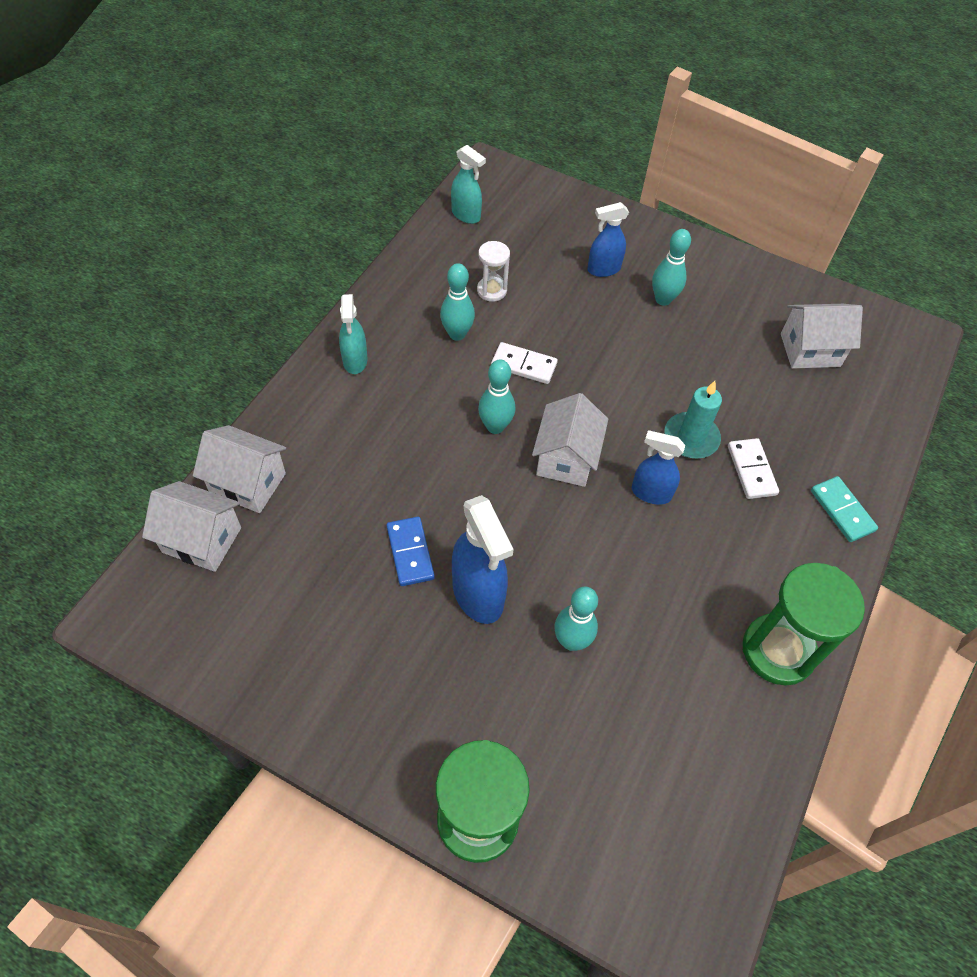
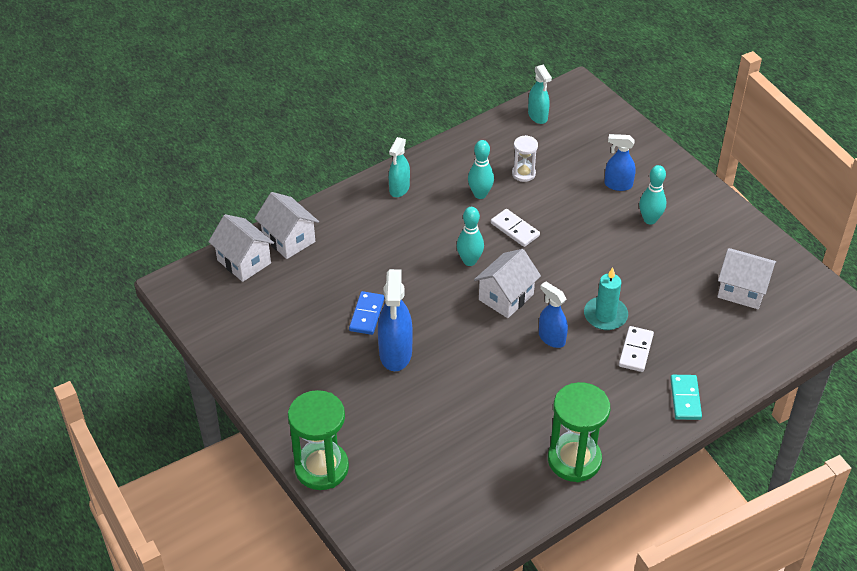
camera: 30 degrees right, 10 degrees down
turquoise bowling pin [554,587,598,651] -> none

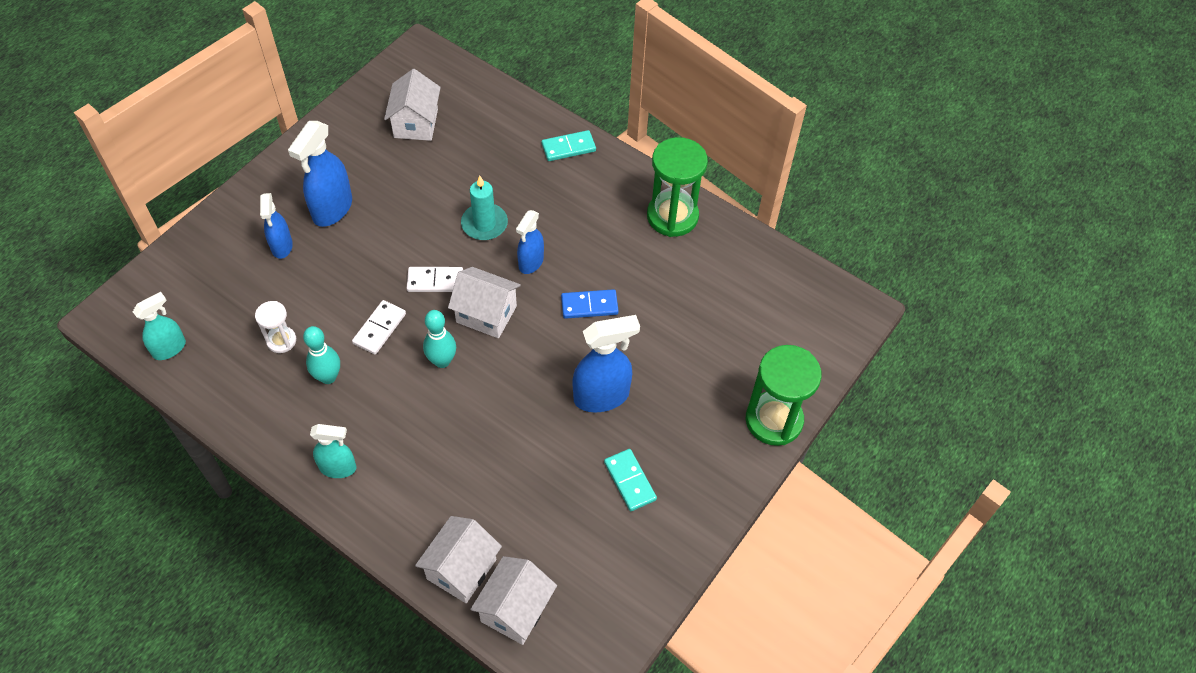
camera: 110 degrees left, 10 degrees up
blue domino [349,291,385,335] -> blue domino moved to [561,289,619,319]
white domino [619,326,654,372] -> white domino moved to [407,267,463,292]
turquoise bowling pin [639,165,666,224] -> blue spray bottle [288,121,352,227]
none -> turquoise domino [604,449,657,511]

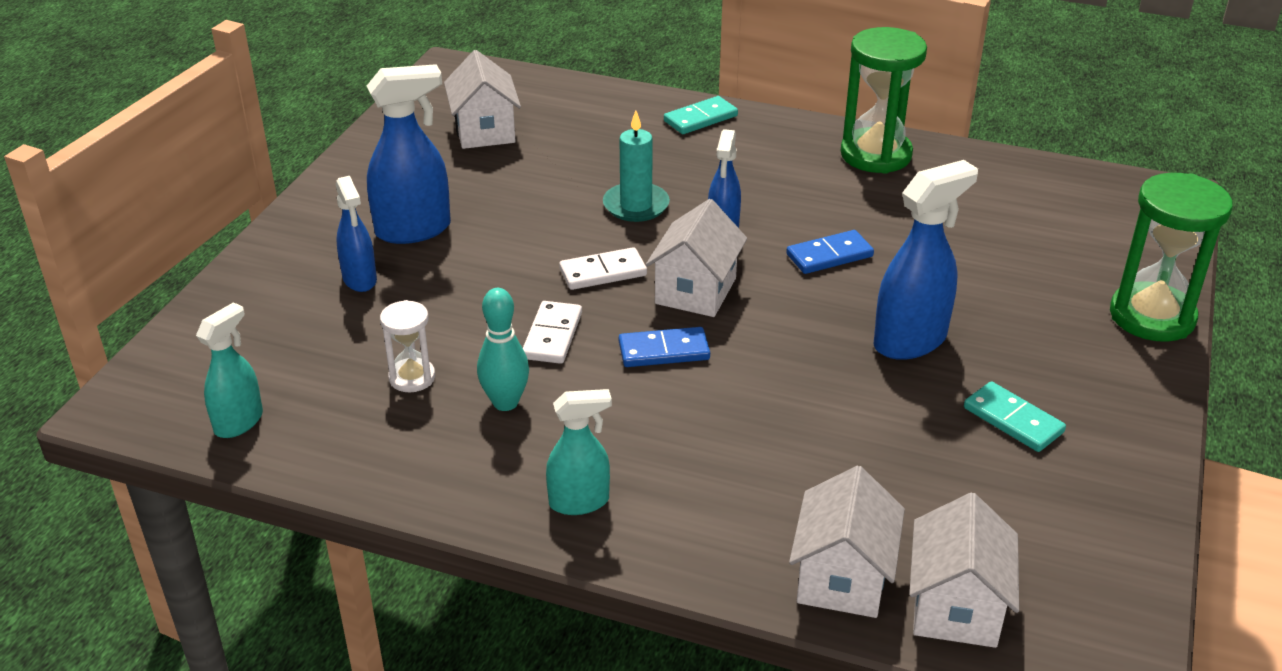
camera: 15 degrees left, 20 degrees down
blue spray bottle [288,121,352,227] -> blue spray bottle turned 120 degrees counterclockwise [367,64,451,244]
turquoise bowling pin [423,310,456,368] -> blue domino [619,327,710,367]
white house [448,267,521,338] -> white house turned 75 degrees counterclockwise [646,199,747,317]

